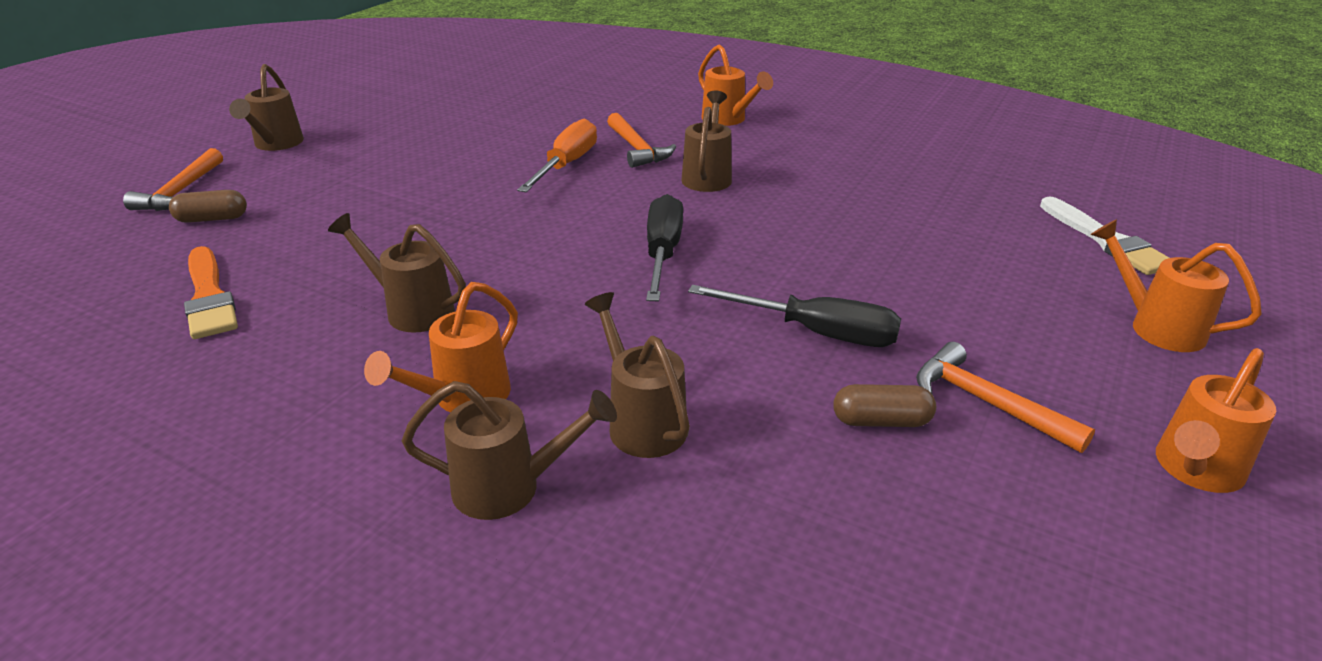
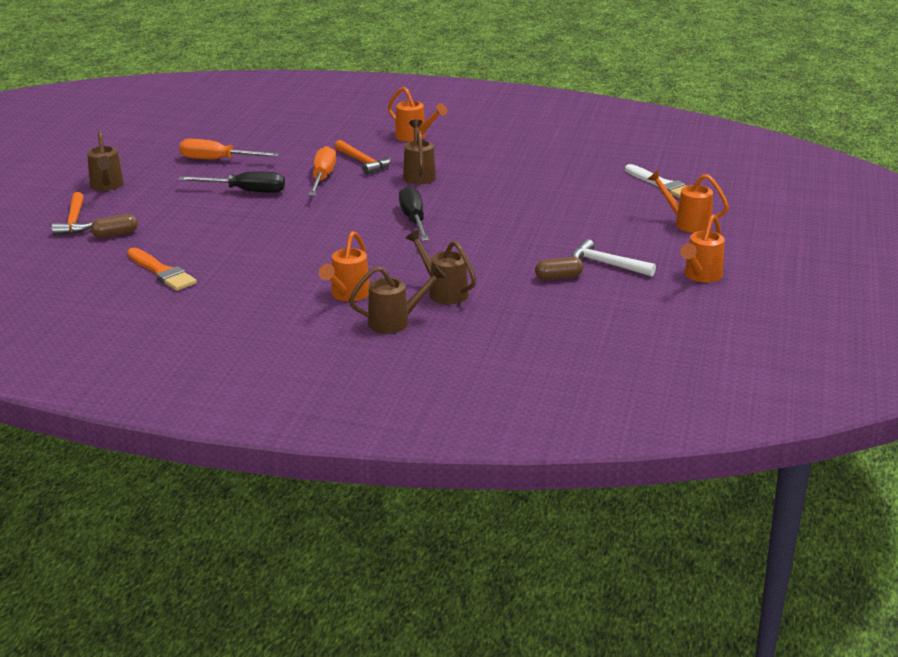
camera: 15 degrees left, 5 degrees down
brown watering can [328,213,466,333] -> none
black screwdriver [688,285,901,347] -> black screwdriver moved to [178,172,285,193]
orange hammer [916,342,1095,453] -> white hammer [572,239,656,277]
none -> orange screwdriver [179,139,279,159]

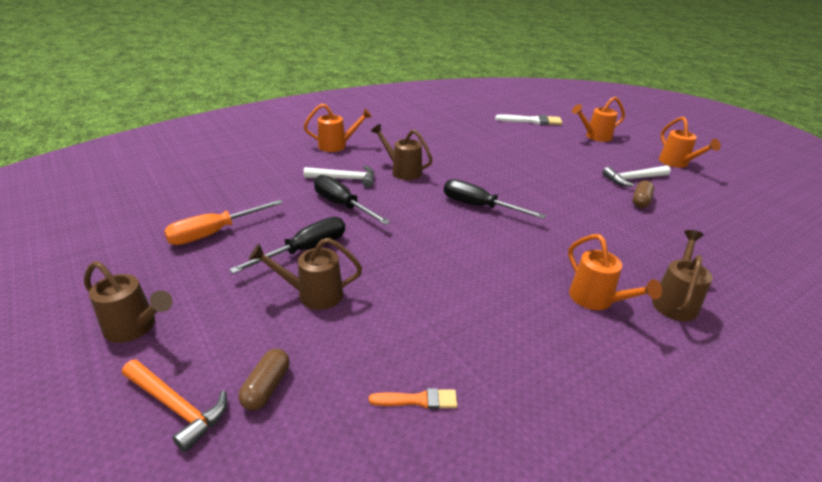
camera: 50 degrees left, 5 degrees up
orange brush [127,248,197,291] -> orange brush [369,388,458,409], size x0.59
orange screwdriver [309,146,336,196] -> black screwdriver [314,175,390,225]
orange hammer [334,140,391,175] -> white hammer [303,166,375,188]
brown watering can [406,230,476,304] -> brown watering can moved to [249,238,362,310]

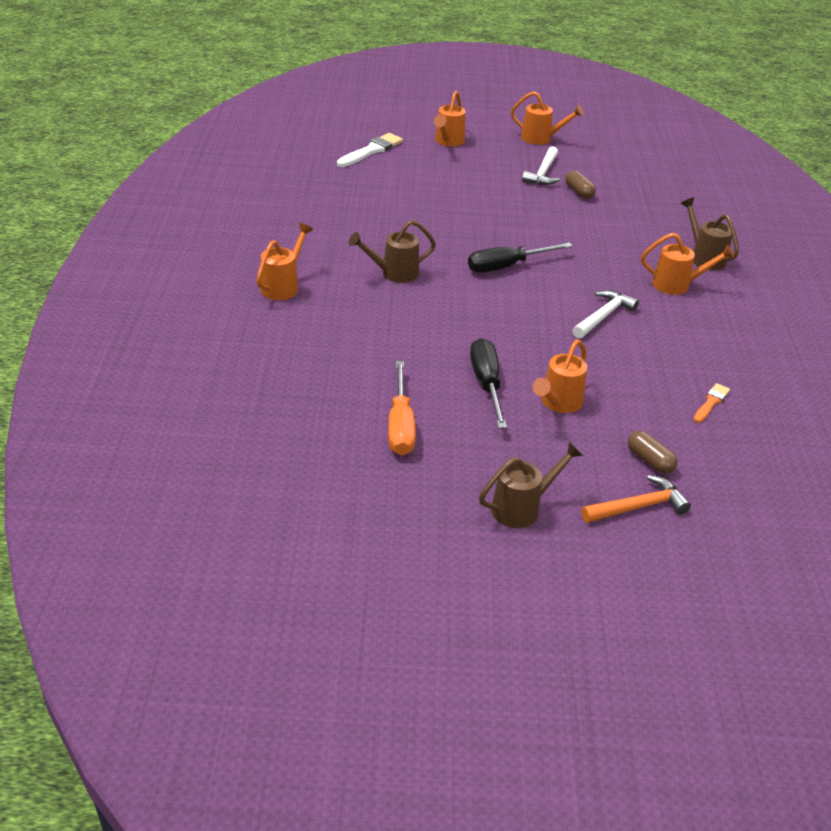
camera: 55 degrees left, 5 degrees up
brown watering can [249,238,362,310] -> orange watering can [533,339,587,413]
white hammer [303,166,375,188] -> white hammer moved to [572,290,639,339]
black screwdriver [314,175,390,225] -> none

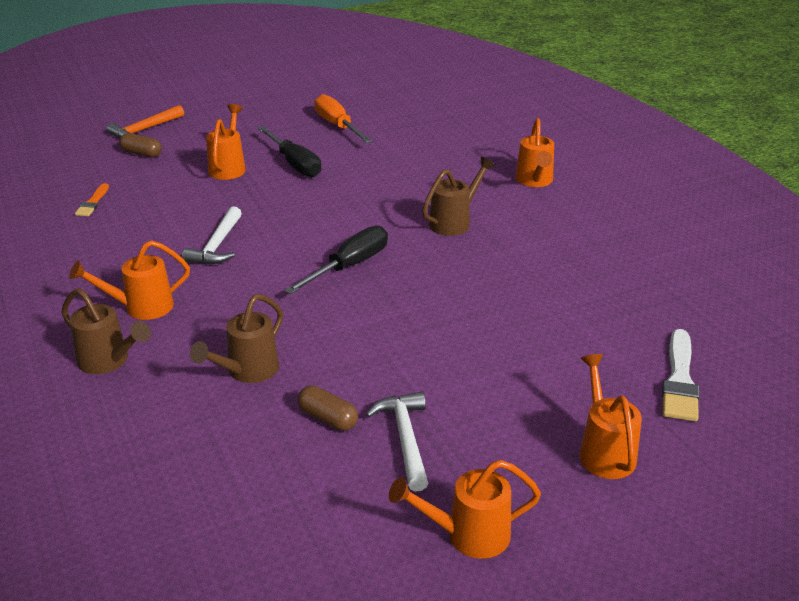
camera: 155 degrees right, 5 degrees down
brown watering can [479,442,583,528] -> brown watering can moved to [190,294,283,383]

